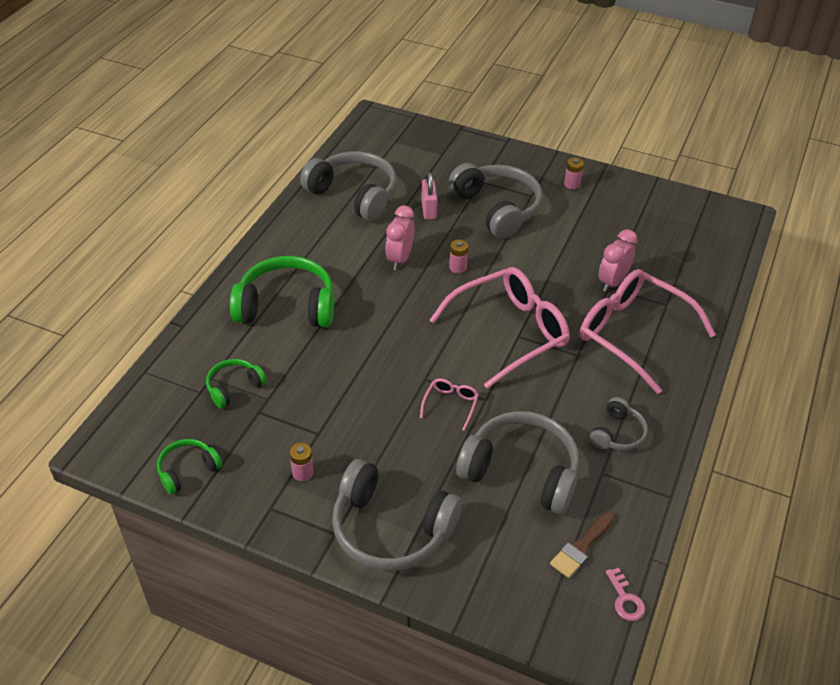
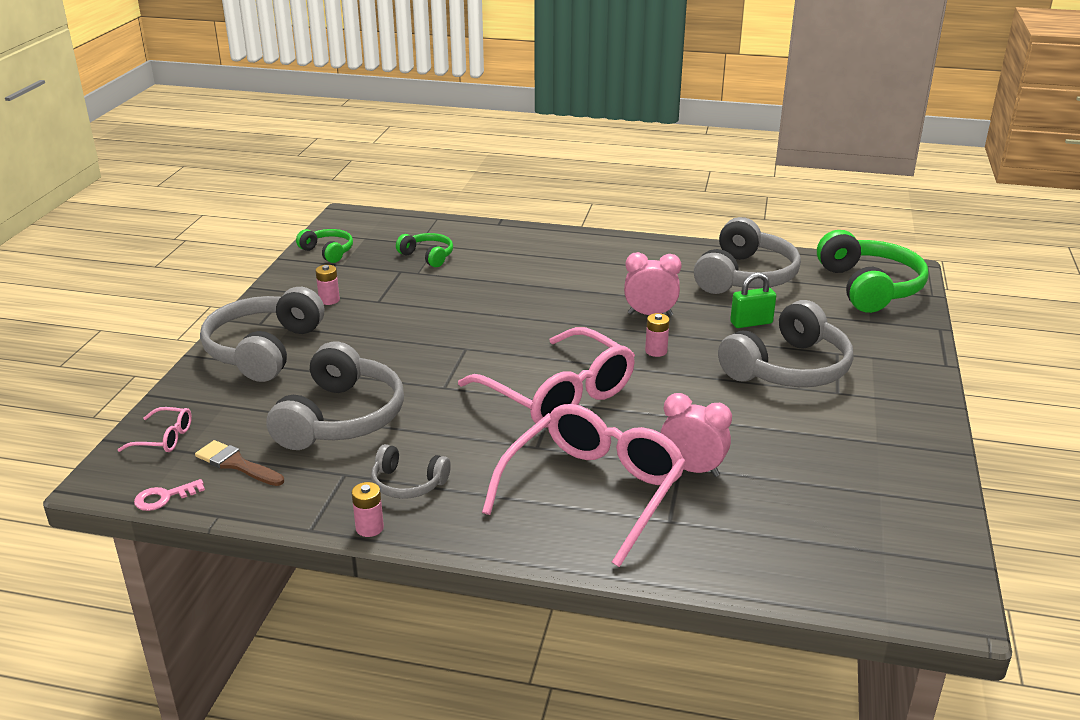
camera: 80 degrees right, 15 degrees down
green headphones [230,256,334,327] -> green headphones moved to [817,230,928,313]
pink glasses [420,378,479,431] -> pink glasses moved to [118,407,192,452]
pink padlock [421,172,437,220] -> green padlock [730,272,776,328]
pink battery [564,158,584,189] -> pink battery moved to [352,482,384,537]

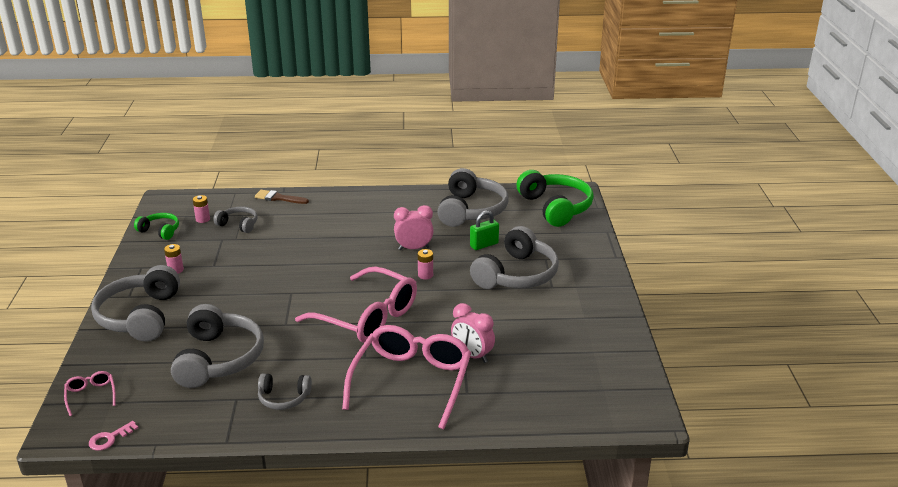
camera: 15 degrees left, 0 degrees up
pink glasses [118,407,192,452] -> pink glasses turned 105 degrees counterclockwise [64,371,116,416]
brown brush [195,440,284,486] -> brown brush moved to [255,190,309,204]
pink battery [352,482,384,537] -> pink battery moved to [193,195,210,223]
green headphones [396,233,453,267] -> grey headphones [213,207,257,233]
pink clock [660,393,732,477] -> pink clock turned 150 degrees counterclockwise [451,303,495,363]

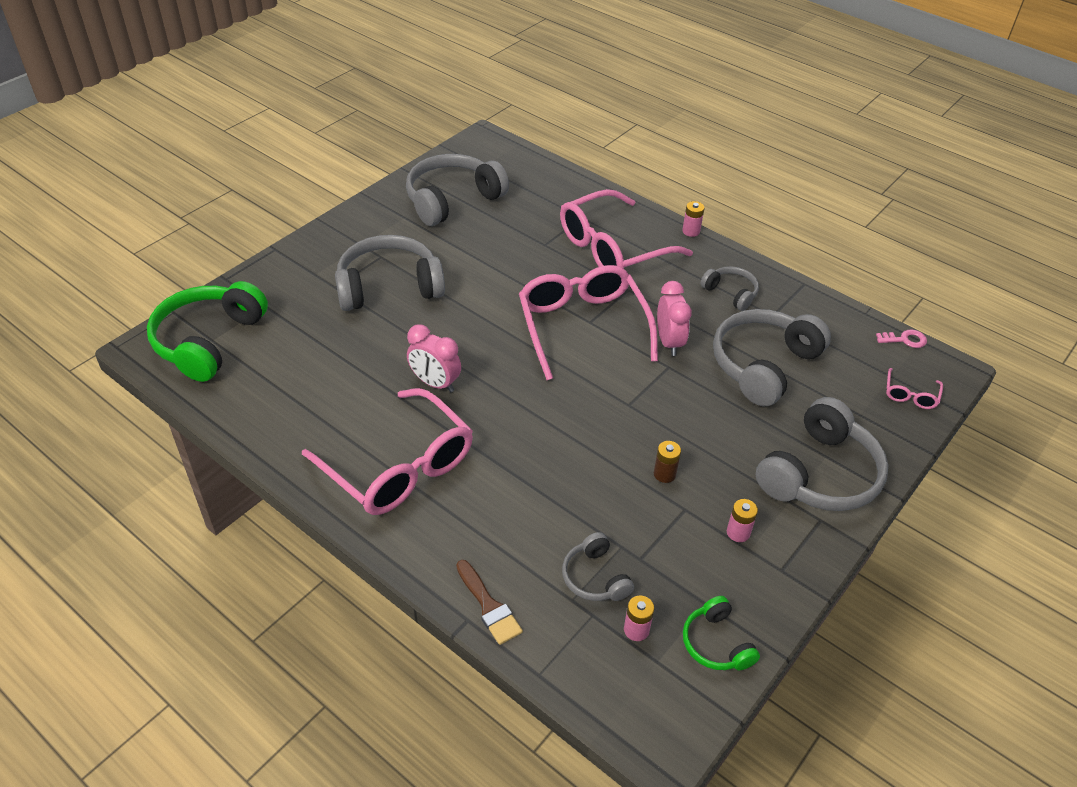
camera: 140 degrees left, 15 degrees up
pink battery [418,249,433,280] -> pink battery moved to [682,201,705,237]
grey headphones [437,168,508,227] -> grey headphones moved to [406,154,509,226]
pink clock [451,303,495,363] -> pink clock moved to [657,281,692,356]
green padlock [470,211,499,250] -> none
none -> pink glasses [302,388,473,515]
none -> brown battery [654,441,681,483]

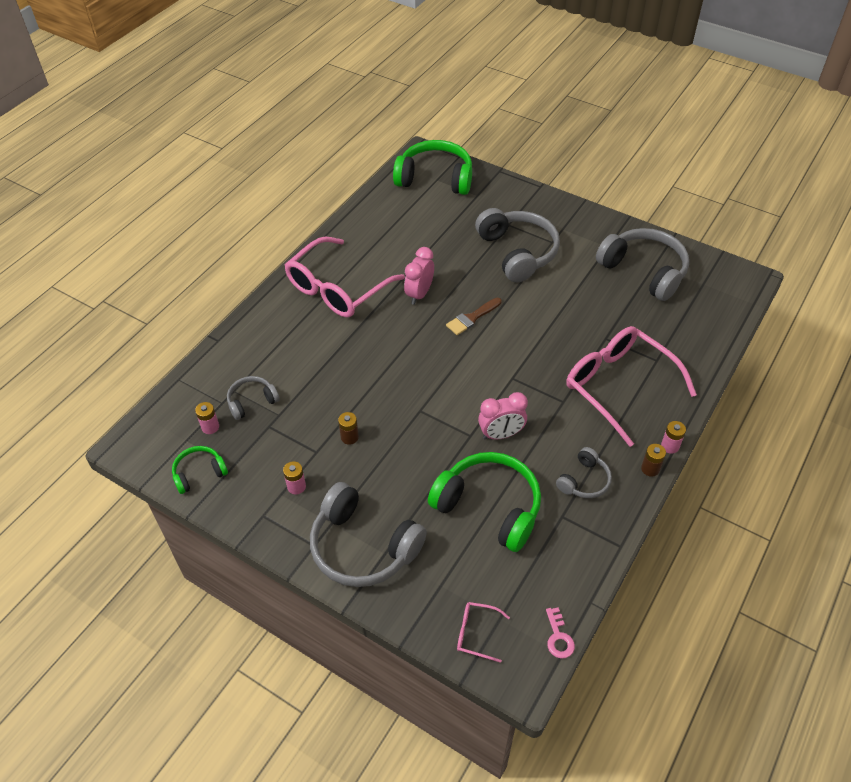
camera: 85 degrees right, 5 degrees up
brown brush [456,560,523,645] -> brown brush moved to [446,298,502,335]
pink glasses [519,265,658,380] -> none
grey headphones [713,309,831,406] -> green headphones [428,452,541,552]
none -> brown battery [641,444,666,477]

